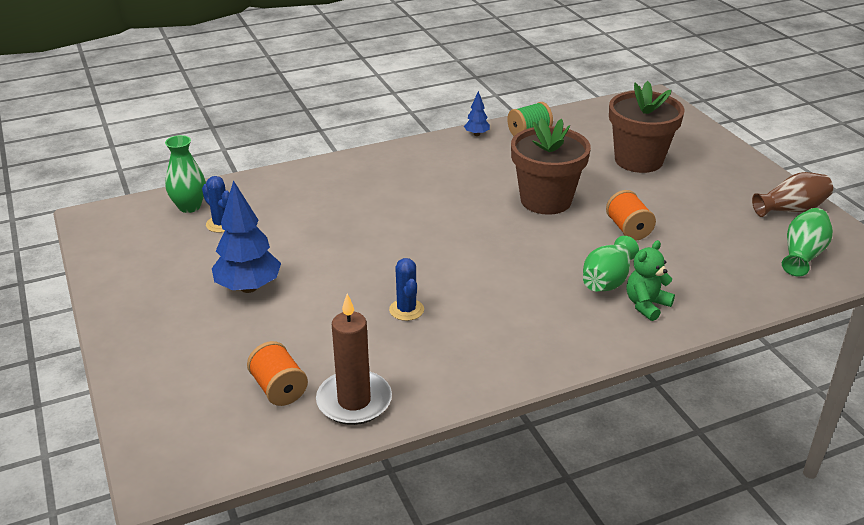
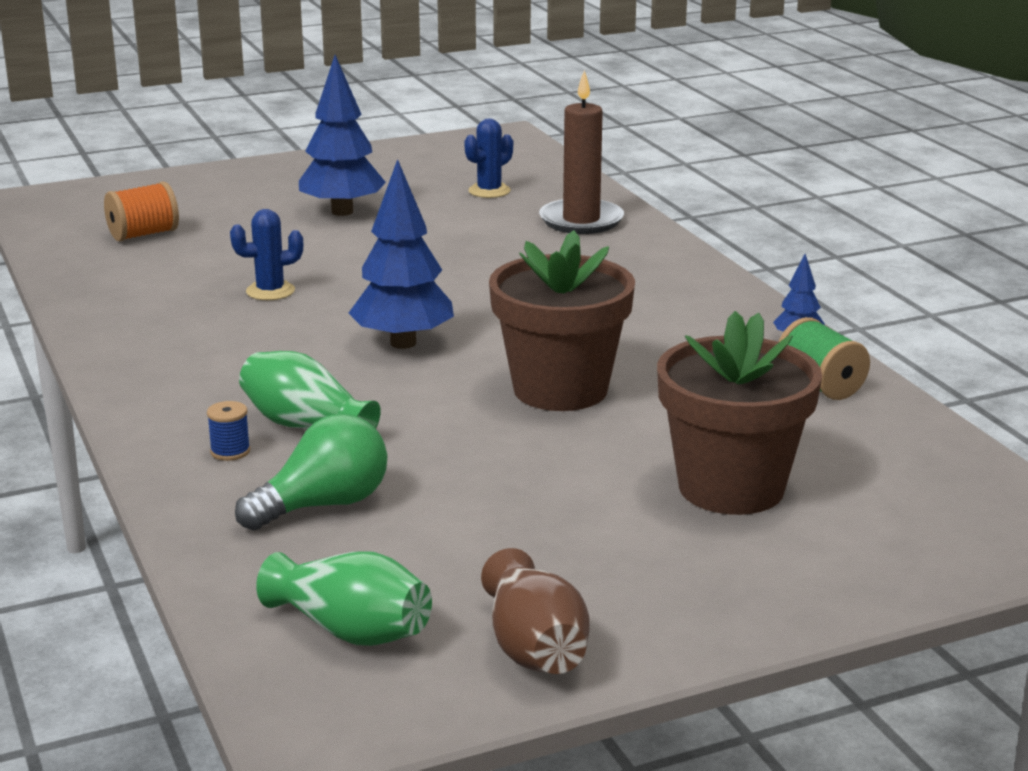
camera: 90 degrees right, 10 degrees down
green vase [165,135,206,213] -> none
brown candle [316,294,392,425] -> brown candle moved to [539,70,624,234]
orange spool [606,190,656,241] -> none
green teddy bear [627,240,675,321] -> blue spool [207,401,250,461]
none -> green light bulb [235,414,387,530]
none -> blue tree [349,159,454,349]

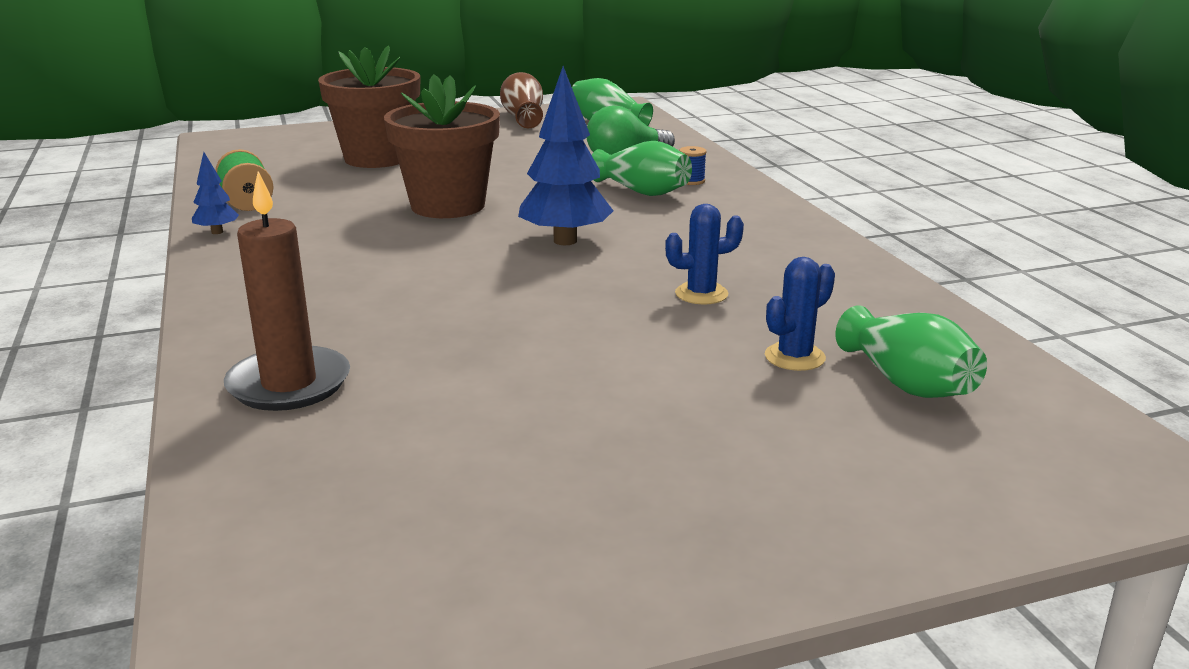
camera: 175 degrees left, 0 degrees up
orange spool [104,182,179,242] -> green vase [835,305,987,398]
blue tree [299,55,386,216] -> none
blue cactus [464,118,513,198] -> blue cactus moved to [765,257,835,371]

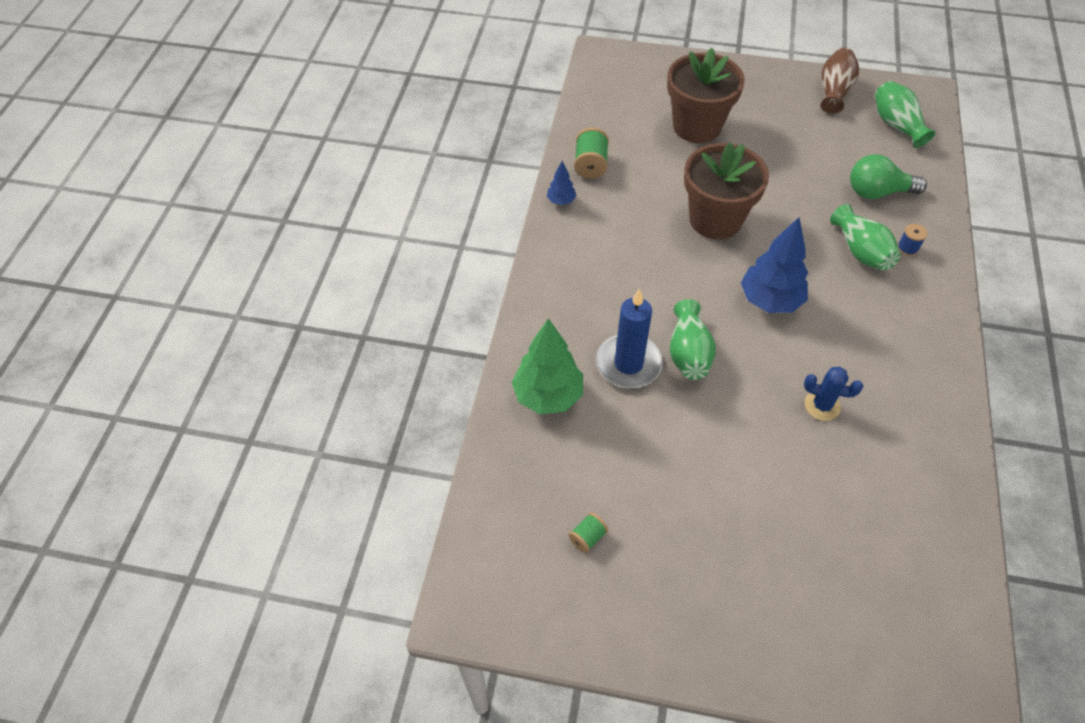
camera: 30 degrees right, 30 degrees up
brown candle [224,171,350,411] -> green tree [512,318,583,415]
blue cactus [765,257,835,371] -> none
green vase [835,305,987,398] -> green vase moved to [670,299,716,380]
none -> green spool [569,512,608,553]
none -> blue candle [596,289,663,388]

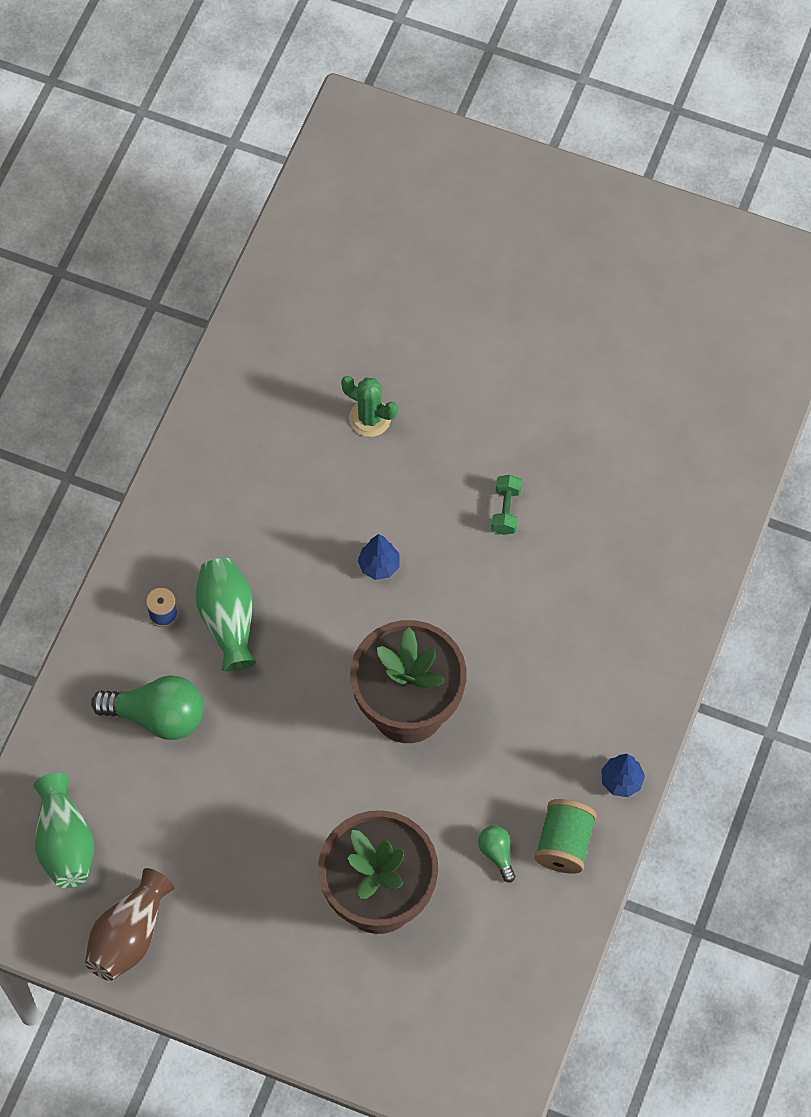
camera: 170 degrees left, 10 degrees up
green tree [512,318,583,415] -> none
green spool [569,512,608,553] -> none
blue candle [596,289,663,388] -> none
green vase [670,299,716,380] -> green dumbbell [491,475,522,535]
blue tree [741,217,808,313] -> blue tree [358,534,400,580], size x0.49
blue cactus [804,367,863,421] -> green cactus [341,376,398,437]
none -> green light bulb [478,826,515,883]

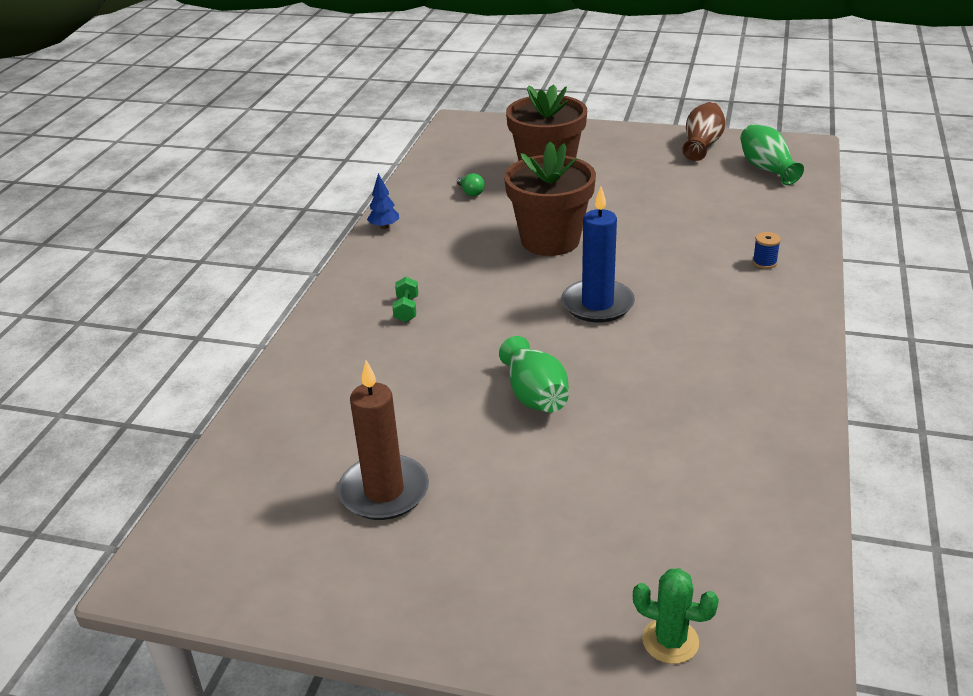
camera: 175 degrees right, 30 degrees down
green light bulb [91,675,204,740] -> none
green vase [196,558,256,671] -> green vase moved to [499,336,568,412]
green cactus [341,376,398,437] -> green cactus moved to [633,568,719,664]
blue tree [358,534,400,580] -> blue candle [561,187,635,322]
green dumbbell [491,475,522,535] -> green dumbbell moved to [392,277,418,322]
green spool [534,799,597,874] -> none
none -> brown candle [338,360,429,520]

